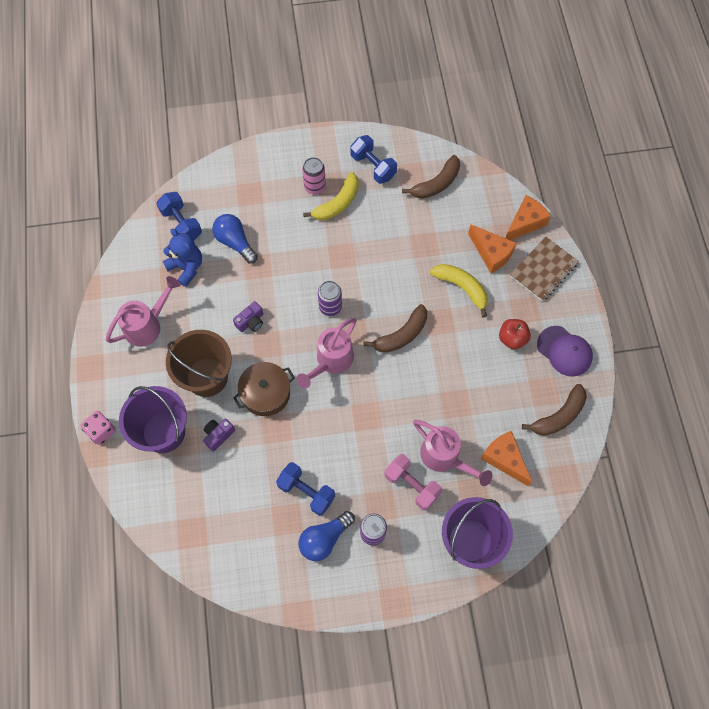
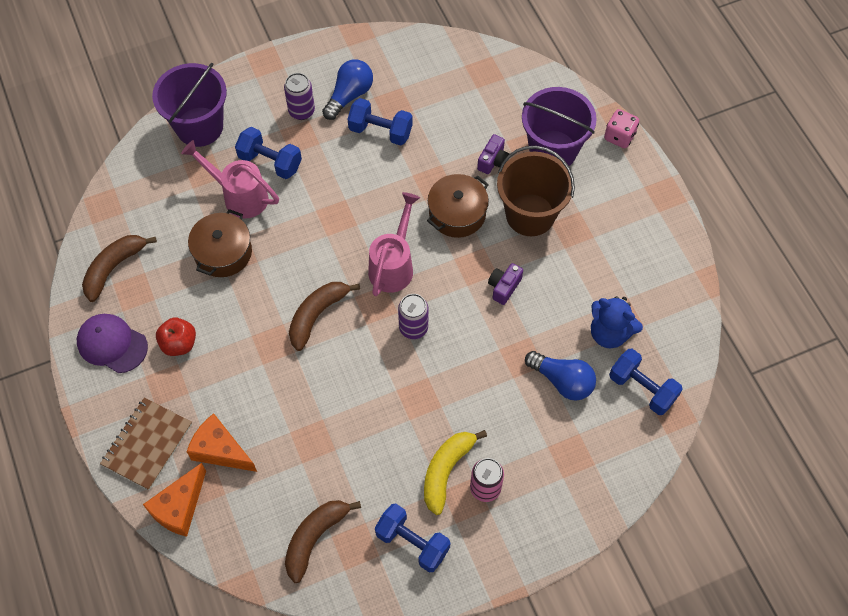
camera: 165 degrees right, 5 degrees down
pink watering can [106,276,180,347] -> none
pink dumbbell [384,454,442,510] -> blue dumbbell [235,127,302,179]
yellow banana [430,264,488,317] -> none
orange cheese [480,431,532,486] -> none
none -> brown pot [188,209,252,277]

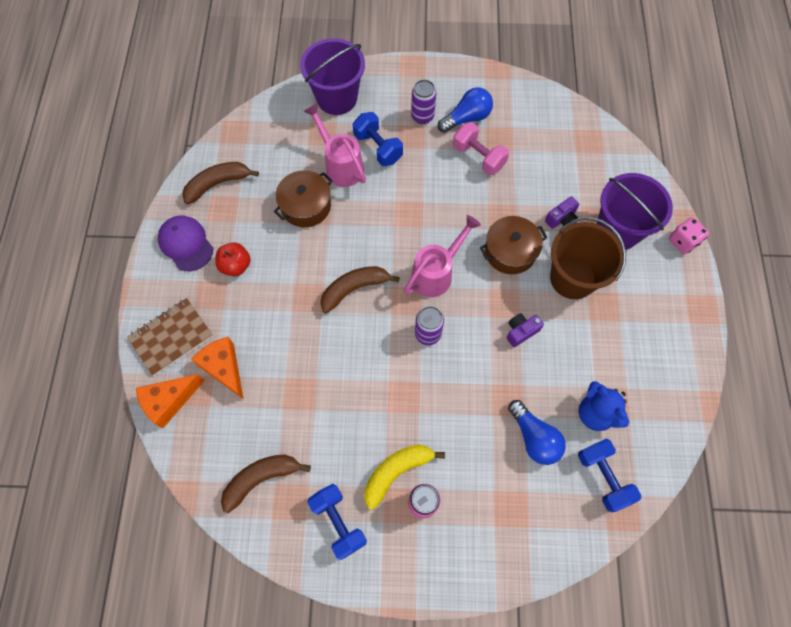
camera: 25 degrees right, 5 degrees up
blue dumbbell [347,98,413,145] -> pink dumbbell [453,122,509,175]

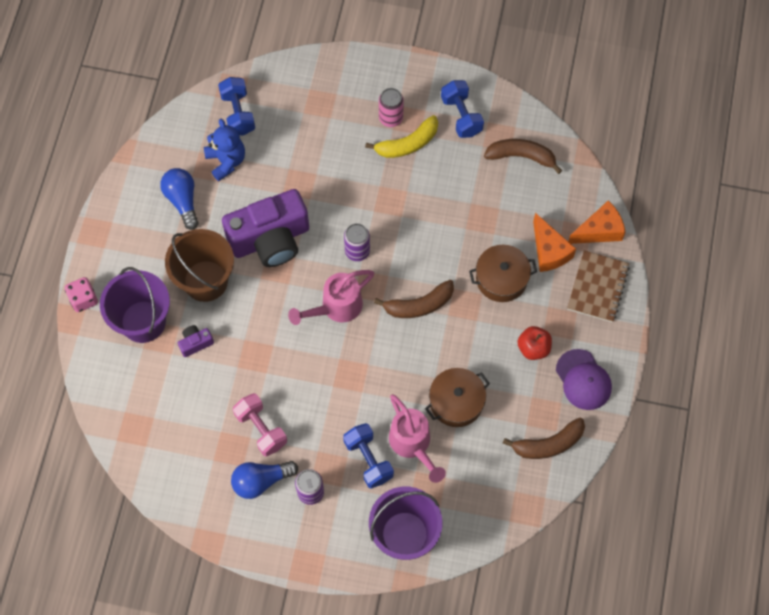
camera: 170 degrees left, 0 degrees up
brown notebook [127,298,213,376] -> brown notebook turned 45 degrees counterclockwise [567,250,630,322]
brown banana [221,454,311,513] -> brown banana turned 150 degrees counterclockwise [484,139,562,174]
brown pot [480,216,548,274] -> brown pot moved to [469,245,537,302]
purple camera [506,313,544,347] -> purple camera [222,189,309,267], size x2.50
blue light bulb [508,400,566,465] -> blue light bulb moved to [160,168,199,230]

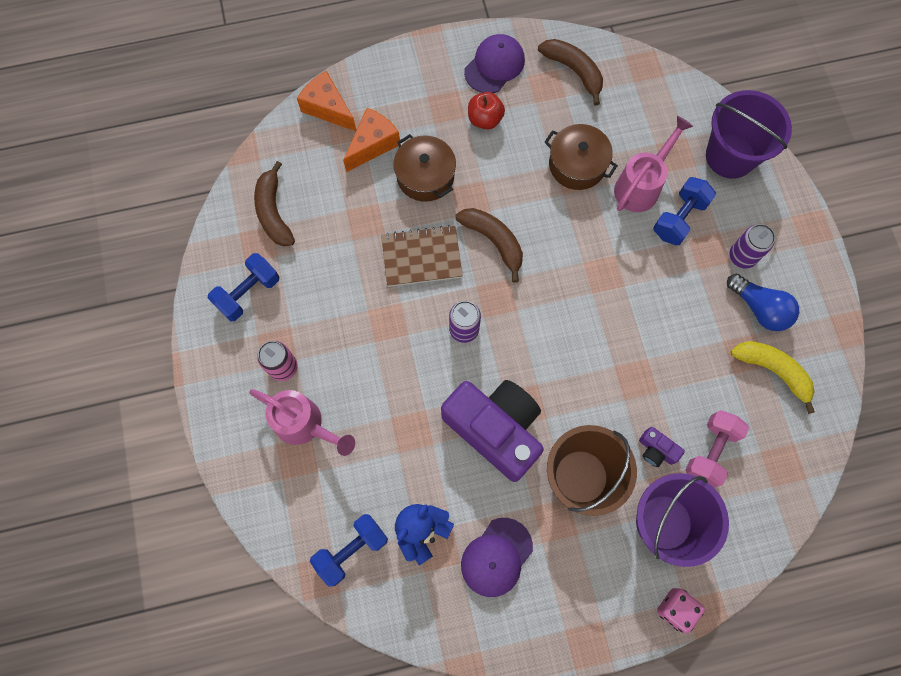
camera: 115 degrees left, 5 degrees up
blue light bulb [160,168,199,230] -> purple cap [461,518,533,597]
pink dumbbell [233,393,287,457] -> pink dumbbell moved to [685,410,749,488]
pink watering can [288,270,374,325] -> pink watering can moved to [249,389,355,456]
yellow banana [365,115,438,158] -> yellow banana moved to [730,341,815,414]
brown notebook [567,250,630,322] -> brown notebook moved to [381,225,463,287]

